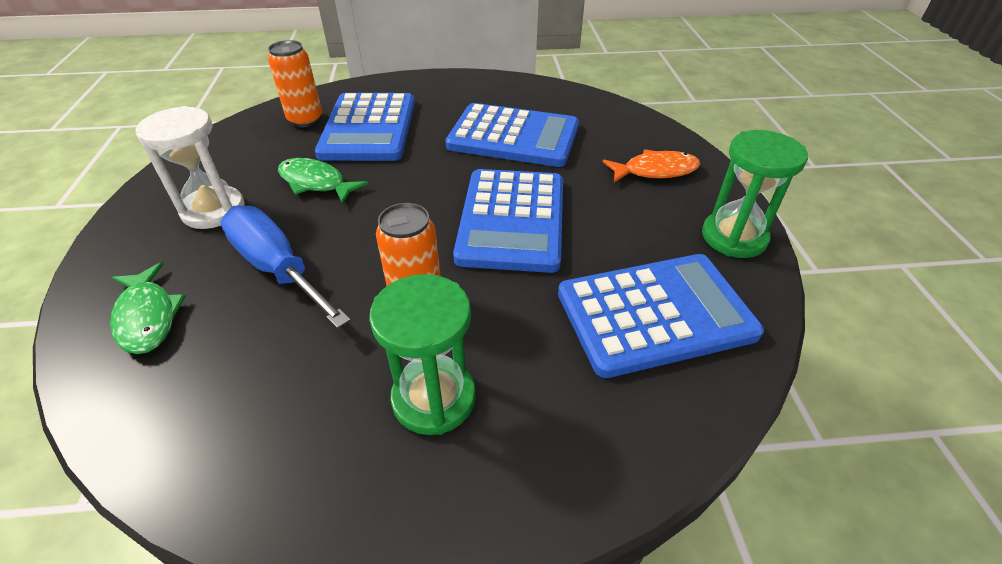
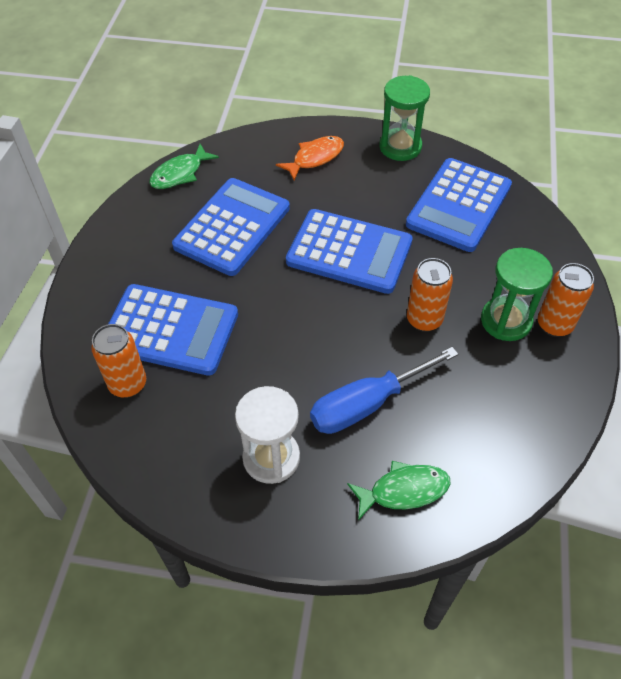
camera: 75 degrees left, 10 degrees up
green fish [278,158,368,204] -> green fish moved to [149,144,219,189]
blue calculator [558,254,764,378] -> blue calculator turned 150 degrees counterclockwise [406,158,512,252]
orange fish [603,149,700,183] -> orange fish turned 45 degrees clockwise [276,136,344,180]
none -> orange can [538,263,594,337]

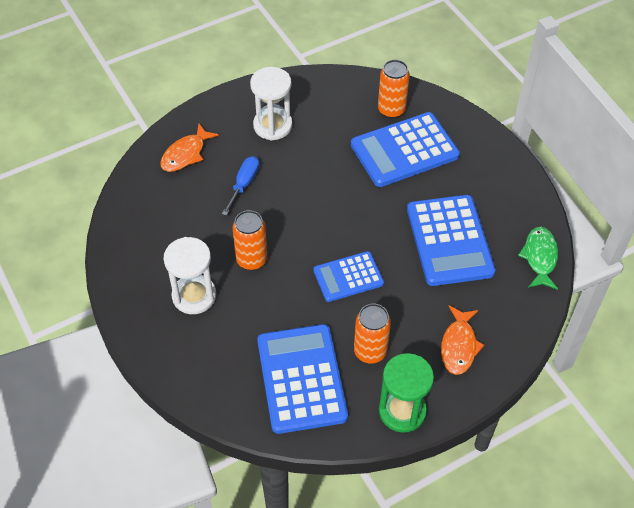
camera: 140 degrees right, 0 degrees up
blue calculator [286,209,413,294] -> blue calculator [313,251,384,302], size x0.60
blue screwdriver [310,347,459,434] -> blue screwdriver [222,156,259,216], size x0.61
green fish [347,461,451,521] -> orange fish [160,124,219,172]
green hourglass [481,248,553,341] -> white hourglass [164,237,216,314]
orange can [538,263,594,337] -> orange can moved to [354,304,391,364]

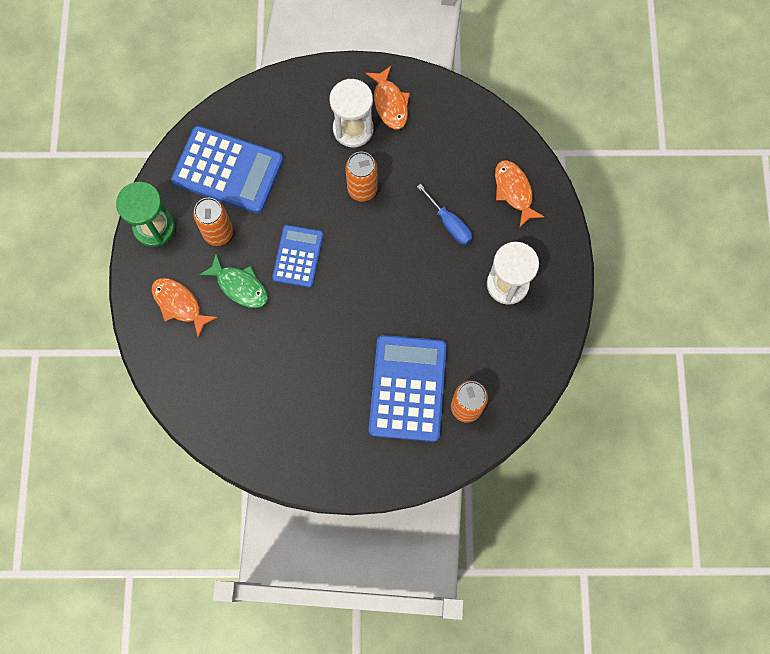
camera: 120 degrees right, 20 degrees up
blue calculator [407,195,496,286] -> none
green fish [518,227,558,290] -> green fish moved to [199,254,268,308]
none -> orange fish [366,66,410,129]

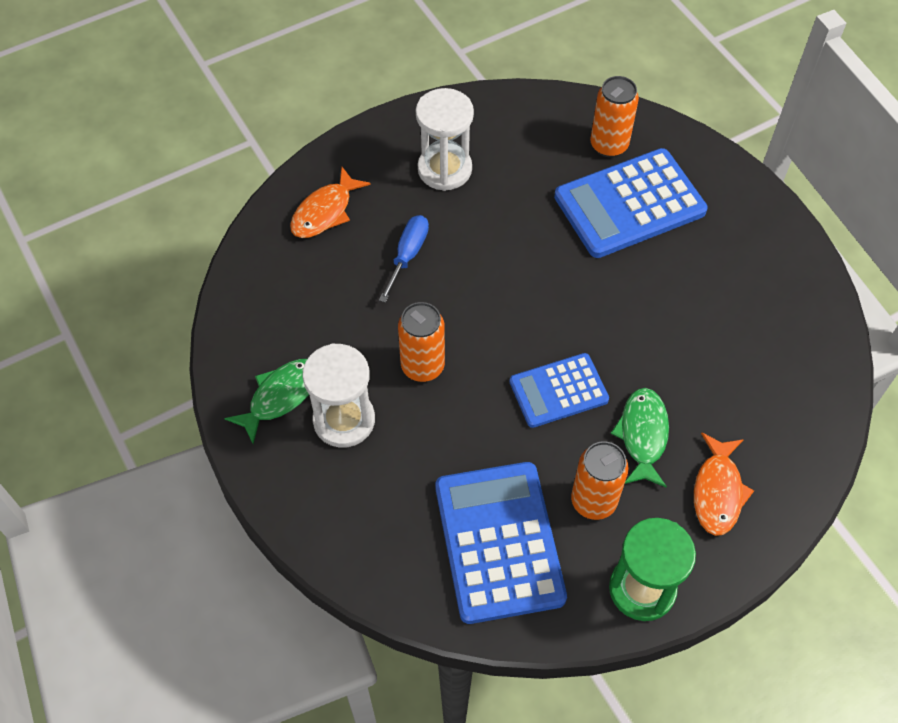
camera: 120 degrees left, 15 degrees down
orange fish [366,66,410,129] -> green fish [224,359,309,444]

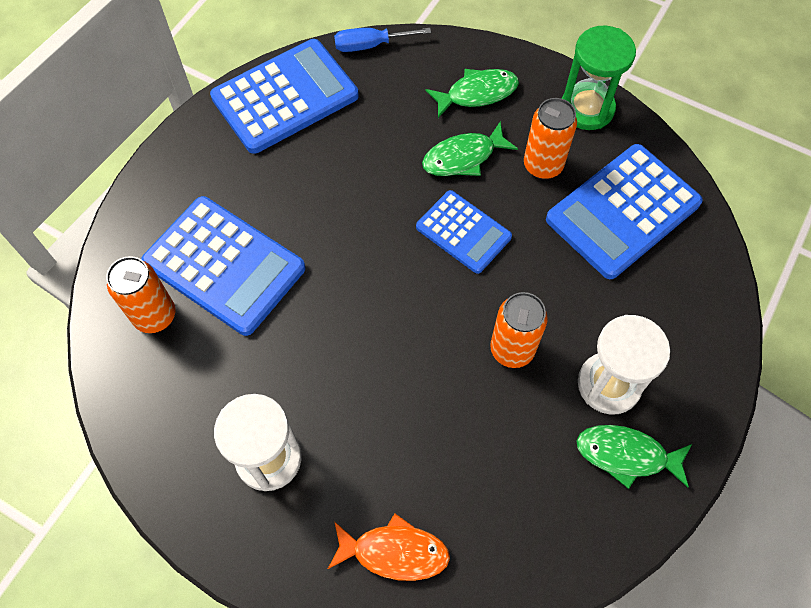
camera: 120 degrees left, 5 degrees up
blue screwdriver [379,215,429,303] -> blue screwdriver moved to [334,28,431,52]
orange fish [694,433,754,536] -> green fish [425,69,519,118]
none -> blue calculator [210,39,359,154]

